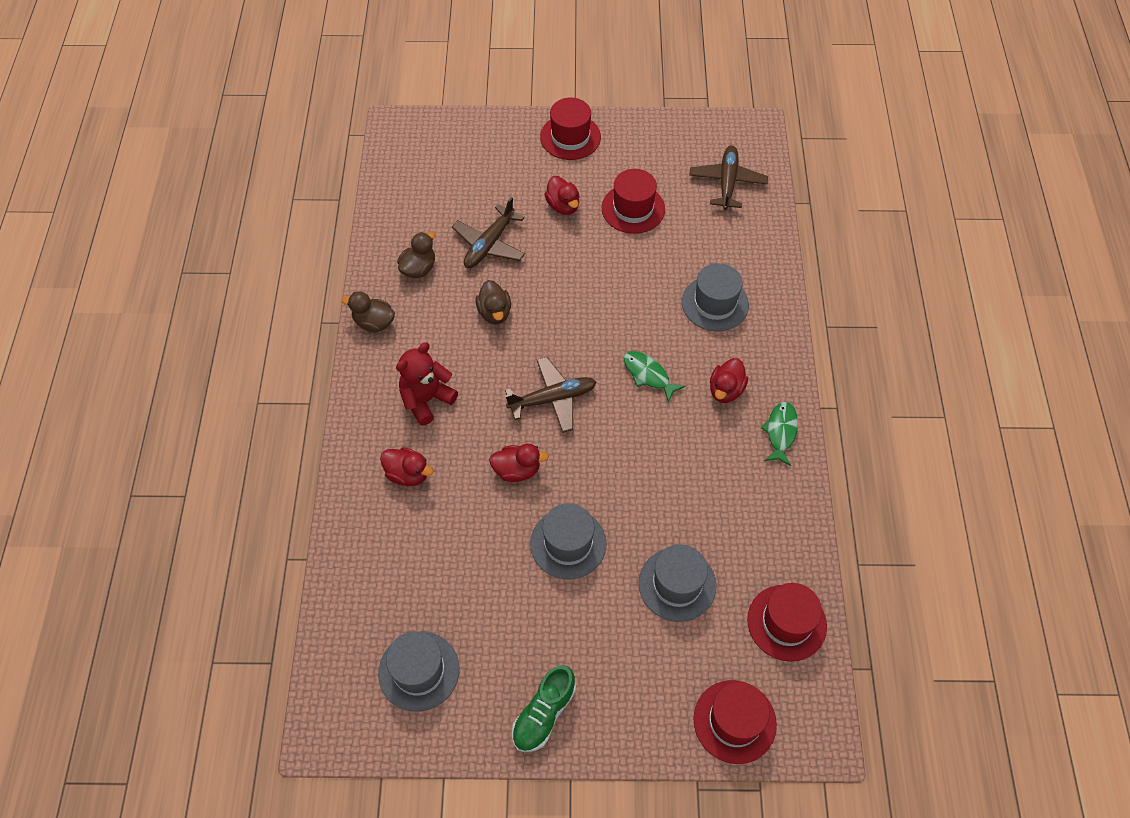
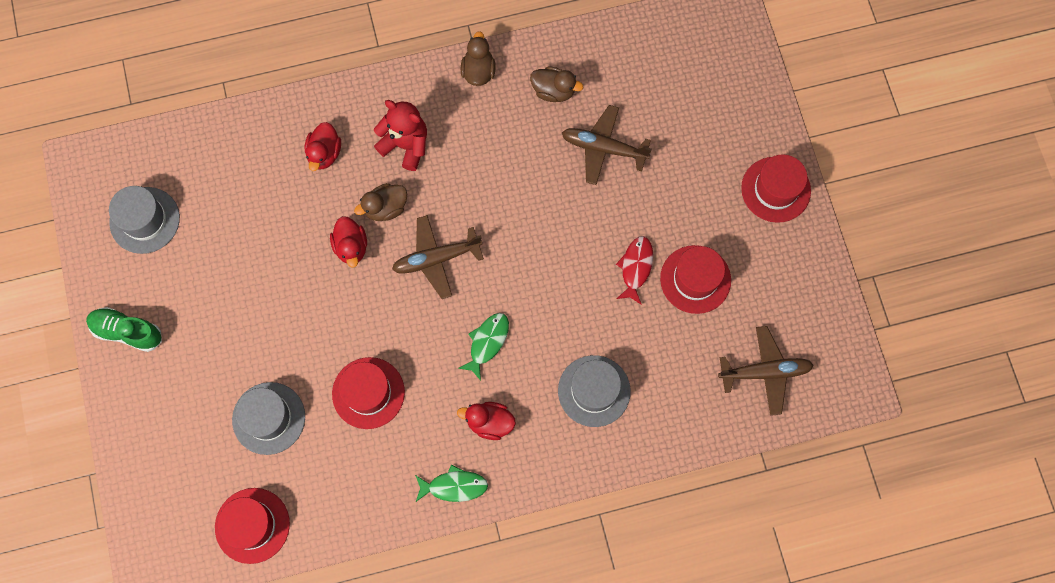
camera: 75 degrees right, 15 degrees up
brown duck [476,280,511,324] -> brown duck moved to [354,183,407,221]
brown plane [505,357,596,433] -> brown plane turned 105 degrees clockwise [392,215,484,299]
grey hat [530,503,606,580] -> none
red duck [545,176,580,215] -> none
red hat [693,680,777,764] -> red hat moved to [332,357,405,429]
none -> red fish [616,236,653,305]

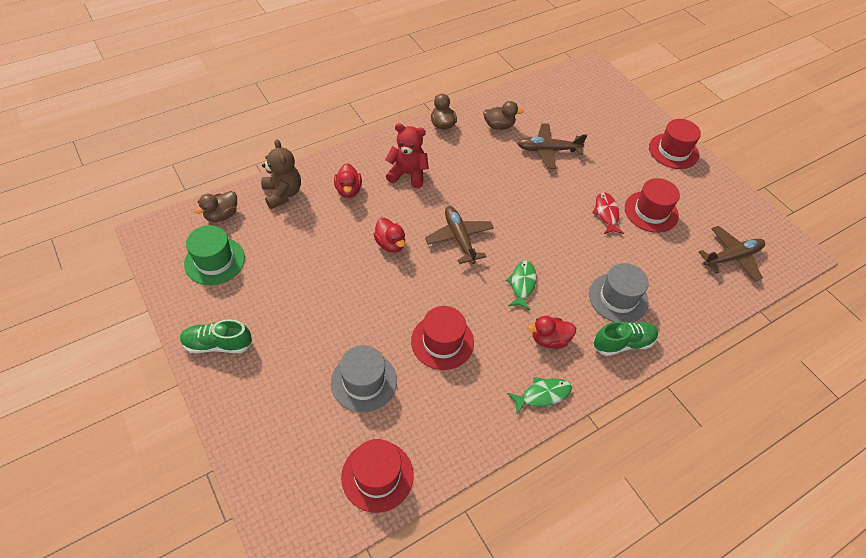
camera: 20 degrees left, 20 degrees down
grey hat [109,186,180,254] -> green hat [184,225,245,285]
brown duck [354,183,407,221] -> brown duck moved to [194,191,237,222]
brown plane [392,215,484,299] -> brown plane turned 105 degrees clockwise [425,206,494,264]
none -> brown teddy bear [261,139,301,209]
none -> green shoe [594,321,658,356]

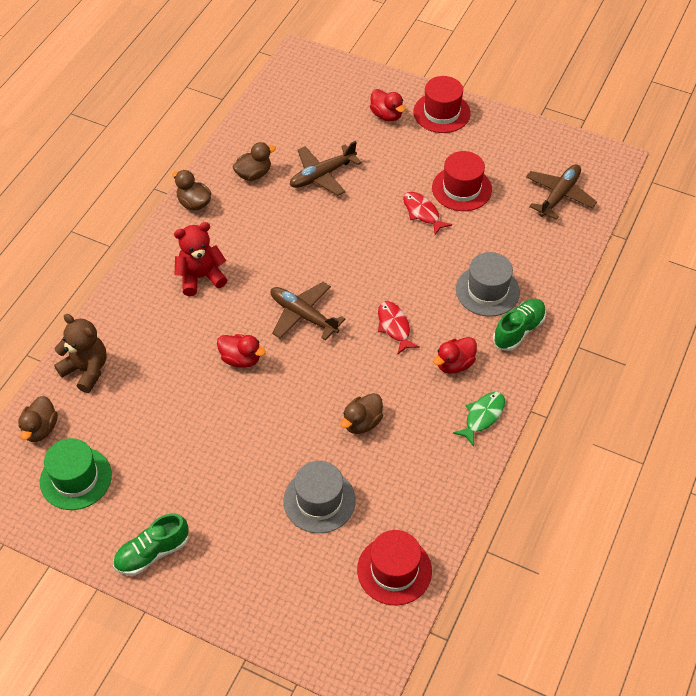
camera: 30 degrees left, 0 degrees up
red duck [334,163,362,198] -> red duck moved to [370,89,405,122]
red hat [411,306,474,370] -> brown duck [341,393,383,434]
green fish [506,261,536,310] -> red fish [378,301,420,355]

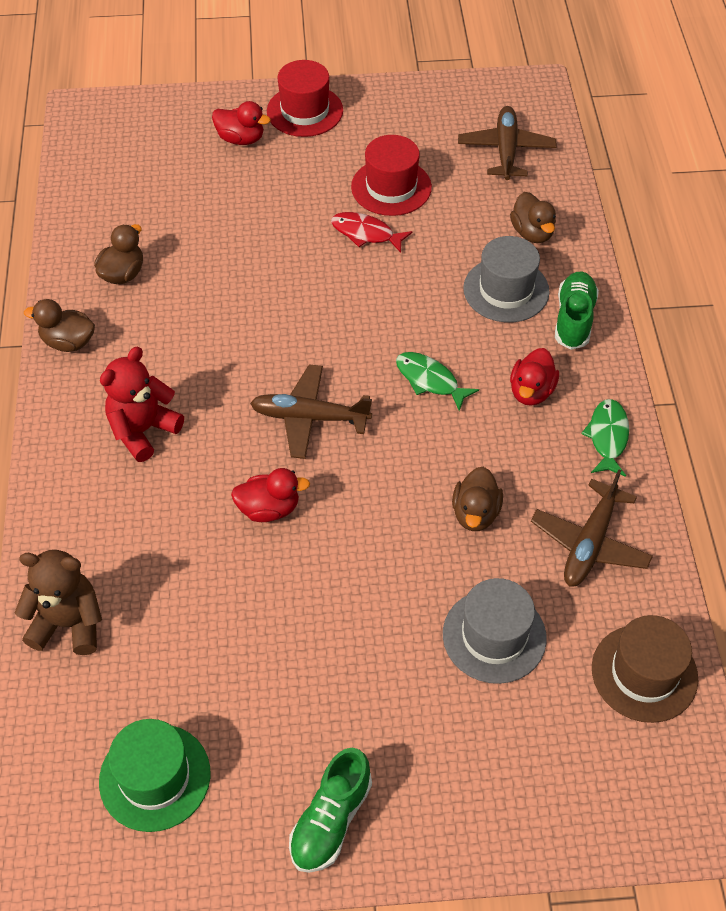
camera: 30 degrees left, 0 degrees up
brown duck [18,396,58,442] -> brown duck moved to [510,192,556,243]
brown plane [290,141,362,196] -> brown plane moved to [531,469,653,587]
red hat [357,530,432,605] -> brown hat [592,615,698,723]
red fish [378,301,420,355] -> green fish [396,352,479,411]

